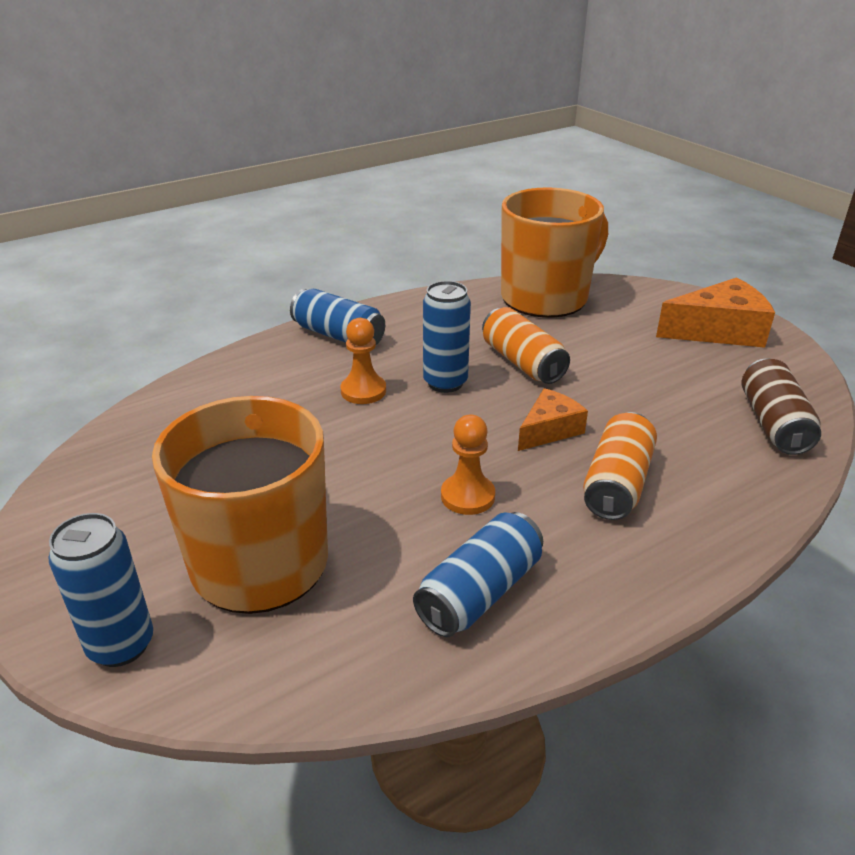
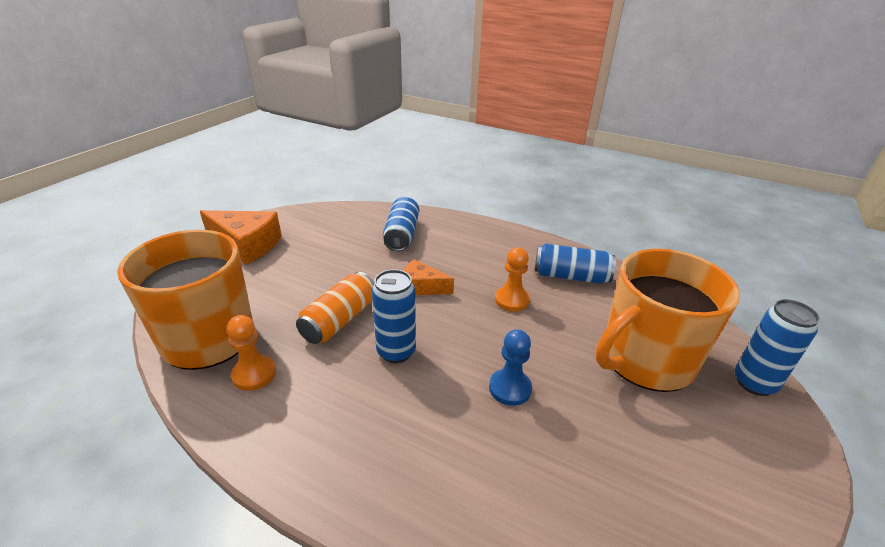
camera: 120 degrees left, 0 degrees up
blue can [290,289,385,345] -> blue can moved to [383,197,419,251]
orange pawn [340,318,386,404] -> orange pawn moved to [226,315,276,391]
orange can [583,412,657,520] -> none
orange cheese [656,277,775,348] -> orange cheese turned 150 degrees clockwise [200,210,282,265]
brown can [742,359,821,455] -> none
none -> blue pawn [489,329,532,406]

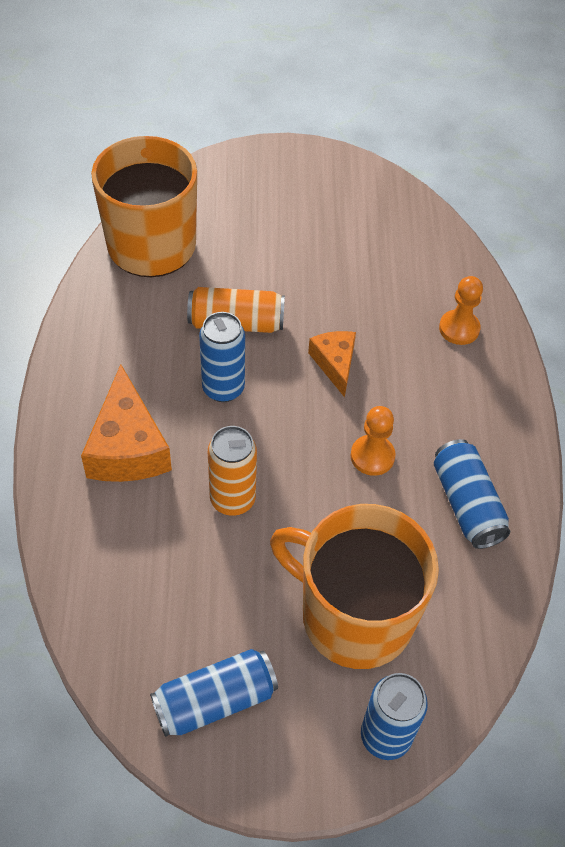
camera: 60 degrees right, 20 degrees up
orange cheese [200,210,282,265] -> orange cheese moved to [81,364,172,482]
orange pawn [226,315,276,391] -> orange pawn moved to [439,276,483,345]
blue can [383,197,419,251] -> blue can moved to [150,649,278,737]
blue pawn [489,329,532,406] -> orange can [208,426,257,516]

